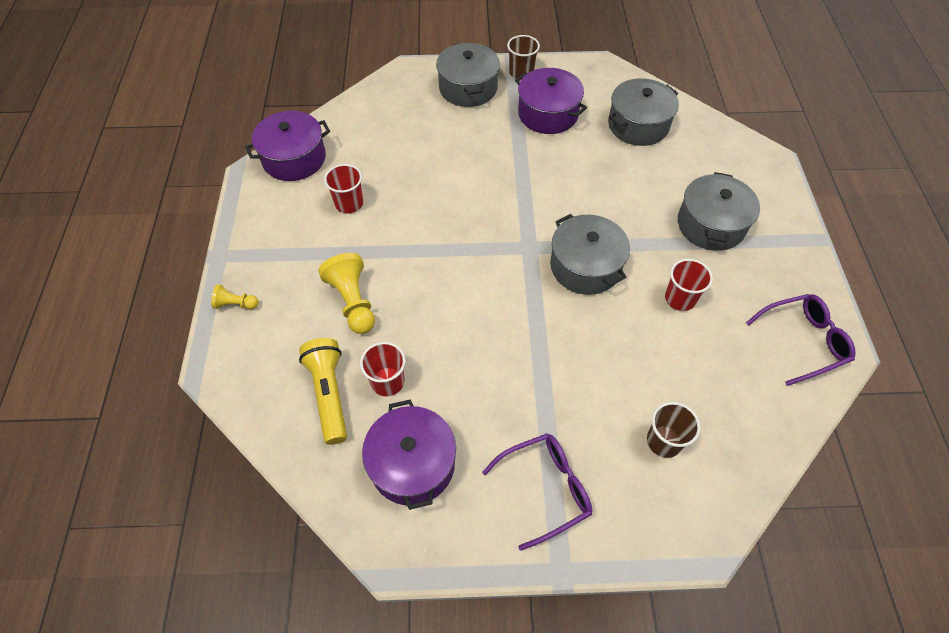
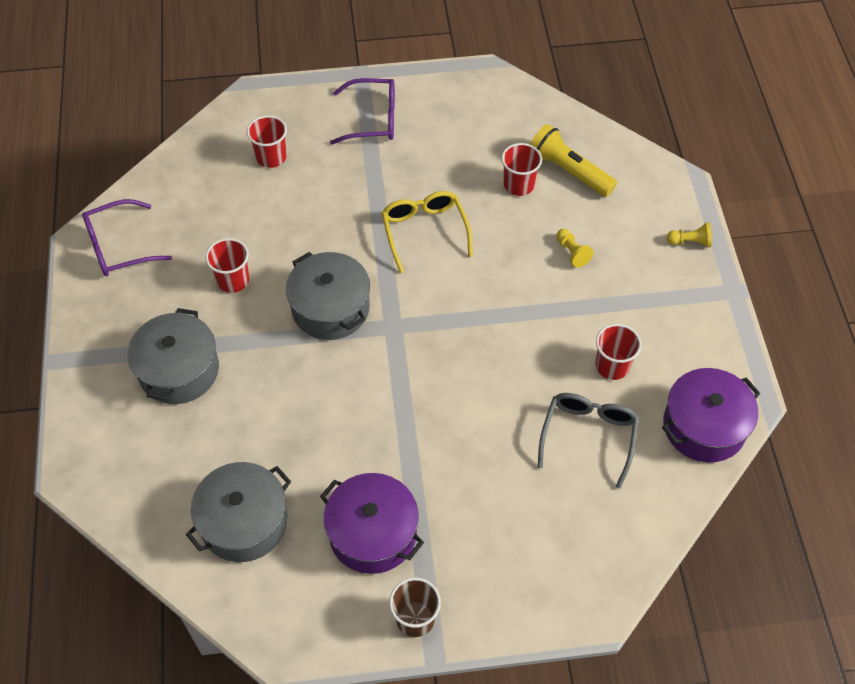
camera: 175 degrees right, 0 degrees up
yellow flashlight [299,338,347,445] -> yellow flashlight turned 150 degrees clockwise [530,124,617,197]
yellow pawn [318,253,375,334] -> yellow pawn [556,229,594,268], size x0.54
purple pot [362,400,456,510] -> none
grey pot [436,42,500,107] -> none
purple glasses [482,433,592,551] -> purple glasses turned 150 degrees counterclockwise [330,78,395,145]
brown cup [647,402,700,458] -> red cup [247,115,287,168]
none -> yellow glasses [382,191,473,273]
none -> grey glasses [538,393,639,489]

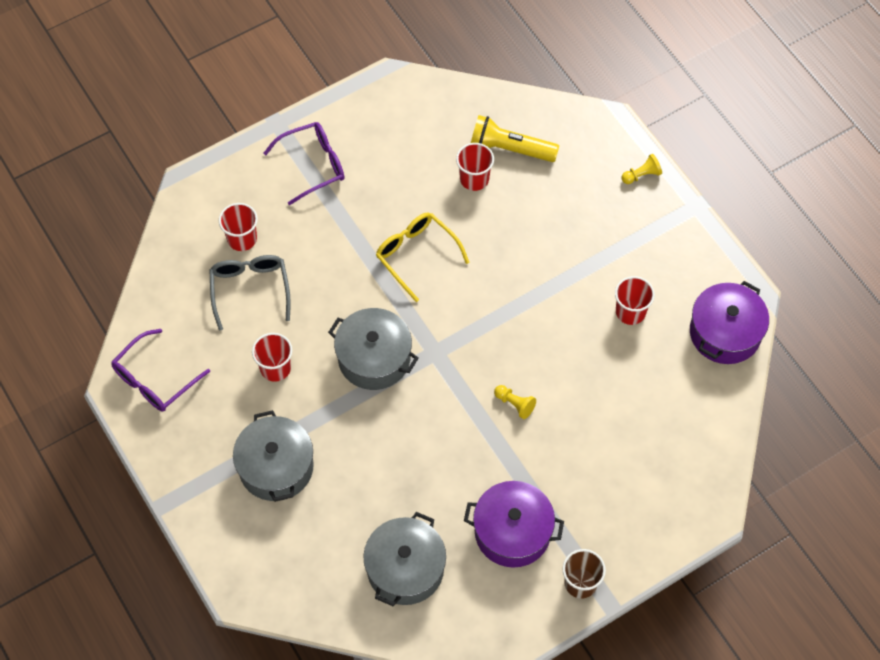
camera: 25 degrees left, 5 degrees up
grey glasses [538,393,639,489] -> grey glasses moved to [209,255,291,330]
yellow pawn [556,229,594,268] -> yellow pawn moved to [494,385,536,419]

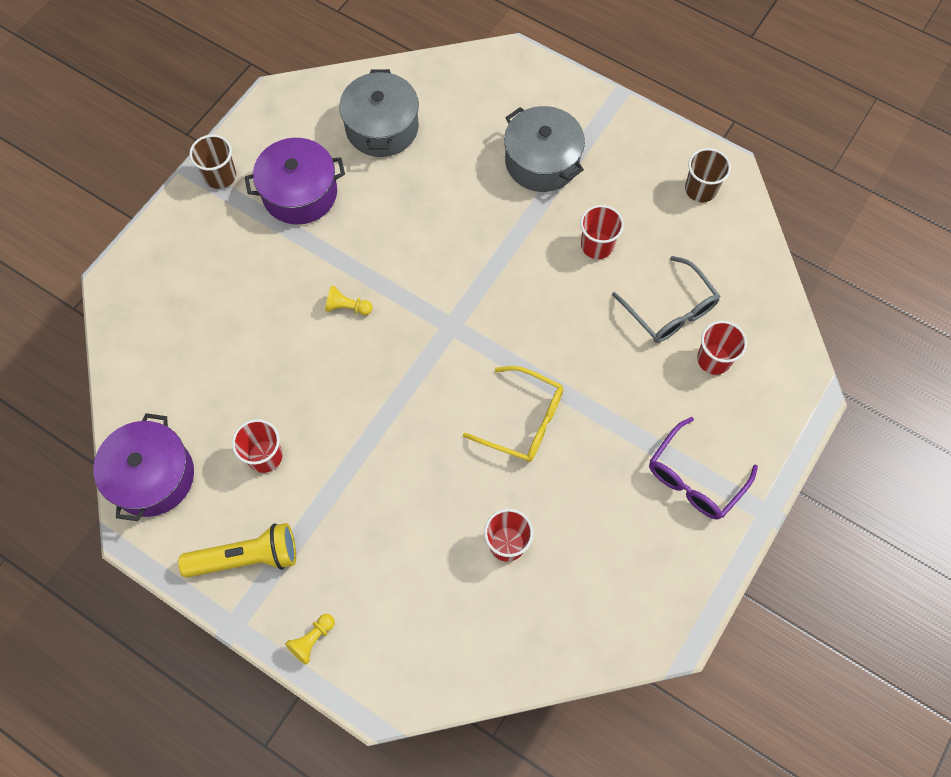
camera: 155 degrees right, 5 degrees up
purple glasses [111,329,210,412] -> brown cup [685,148,731,202]
grey pot [328,308,419,390] -> none
yellow flashlight [471,115,559,162] -> yellow flashlight moved to [178,523,296,578]

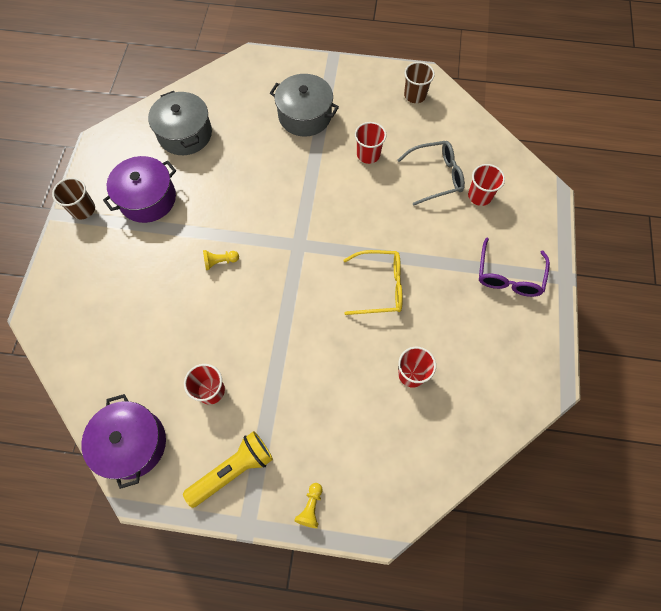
camera: 25 degrees left, 0 degrees up
grey glasses [612,256,720,343] -> grey glasses turned 45 degrees counterclockwise [397,141,465,206]

